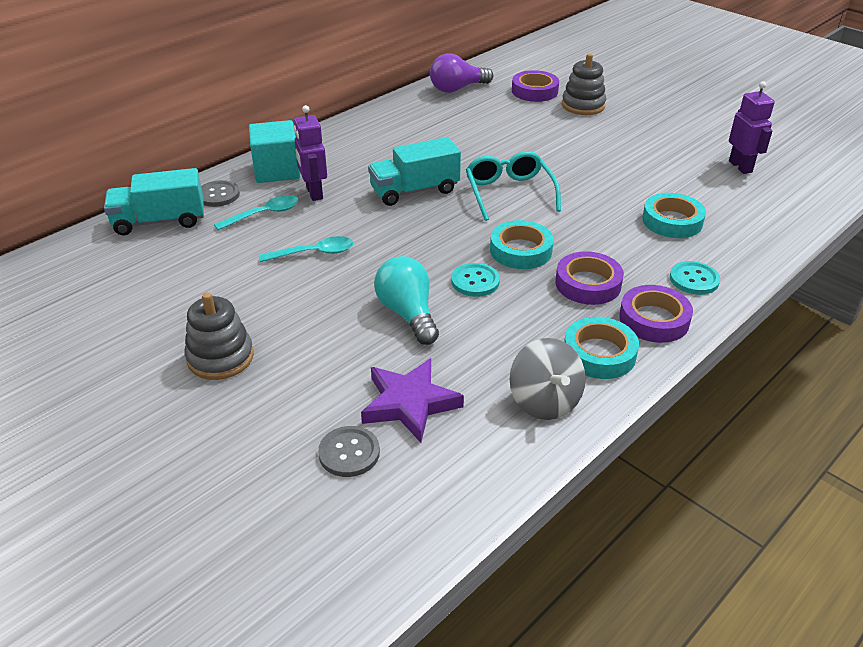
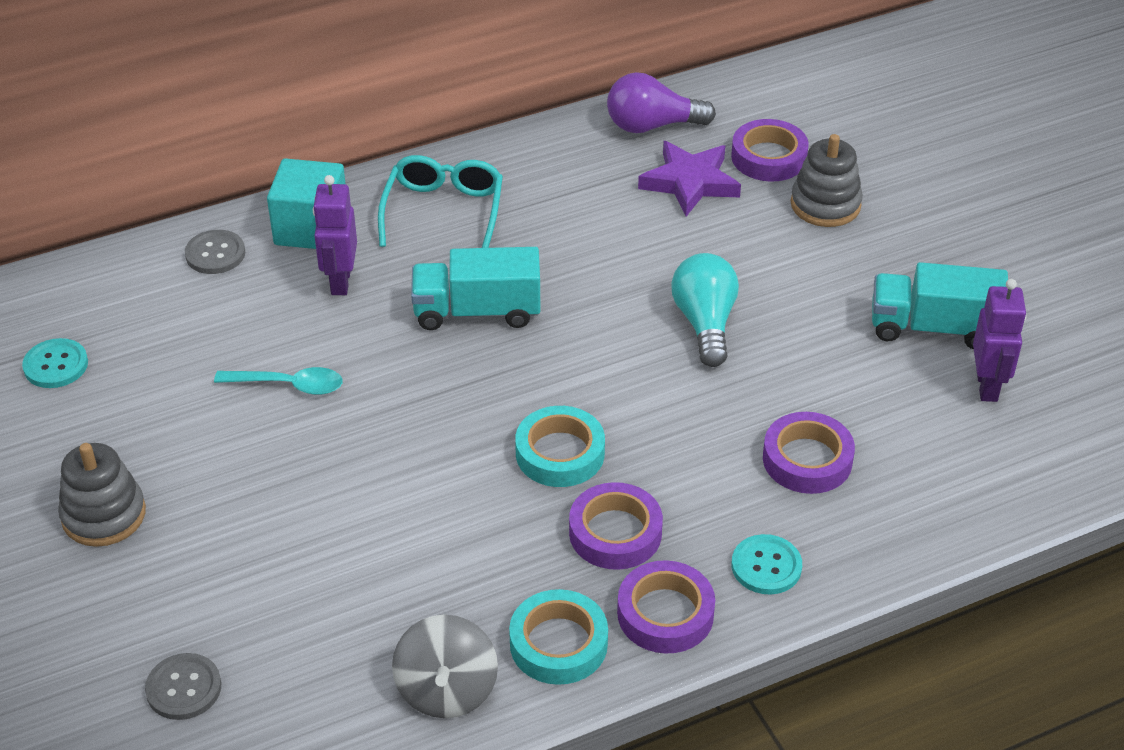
camera: 20 degrees right, 5 degrees up
turquoise truck [104,168,204,235] -> turquoise truck moved to [872,262,1008,349]
turquoise spoon [214,195,299,230] -> none
purple star [361,358,464,443] -> purple star moved to [638,141,741,216]
turquoise light bulb [374,256,439,345] -> turquoise light bulb moved to [671,253,739,367]
turquoise button [451,263,500,297] -> turquoise button moved to [22,338,88,388]
turquoise glasses [466,151,561,221] -> turquoise glasses moved to [378,155,503,248]
turquoise tape [642,193,706,238] -> purple tape [763,412,855,494]

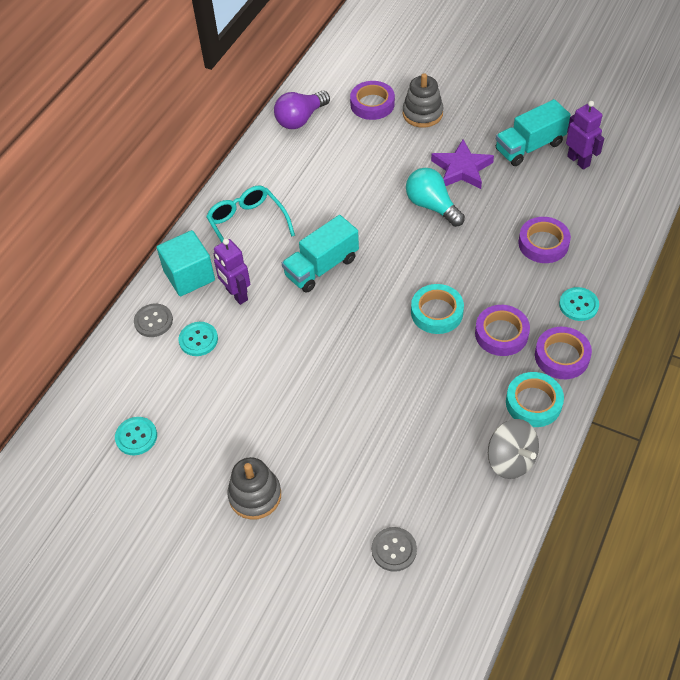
camera: 35 degrees left, 10 degrees up
turquoise spoon [214,367,343,395] -> none
purple star [638,141,741,216] -> purple star moved to [431,139,494,189]
none -> turquoise button [178,322,218,356]

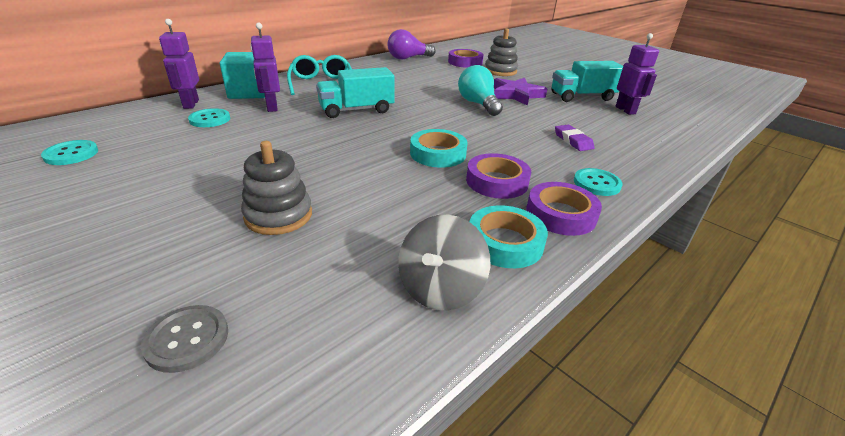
camera: 15 degrees right, 20 degrees down
grey button [134,304,173,337] -> purple robot [159,19,199,109]
grey stacking toy [227,457,281,520] -> grey stacking toy moved to [241,141,312,235]
grey spinning top [488,419,539,479] -> grey spinning top turned 45 degrees clockwise [398,215,490,311]
purple tape [518,217,571,263] -> purple eraser [555,125,594,151]

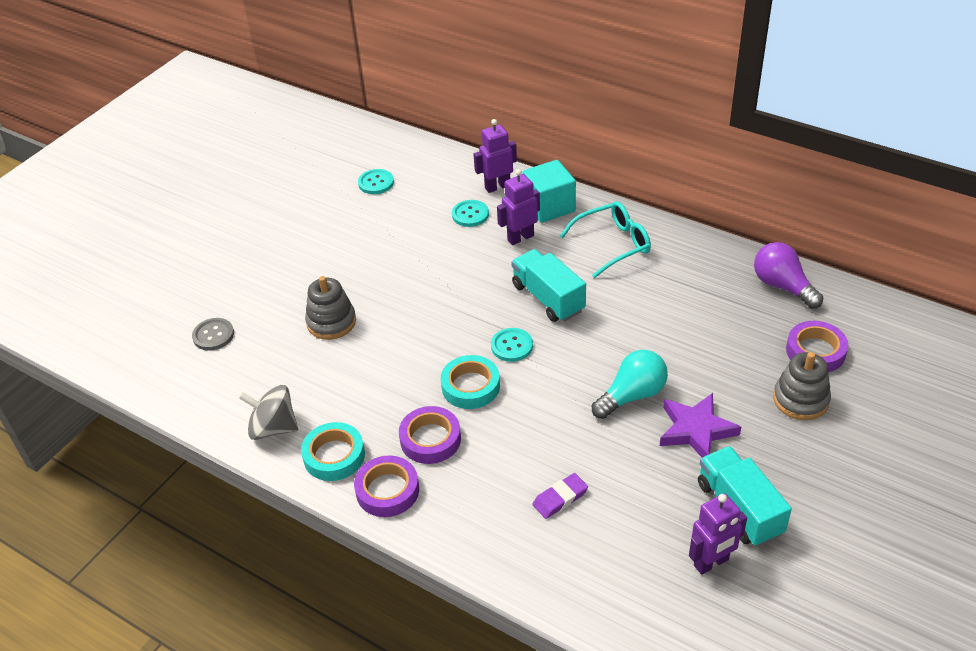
camera: 80 degrees right, 10 degrees up
turquoise button [574,168,623,196] -> turquoise button moved to [491,328,533,362]

